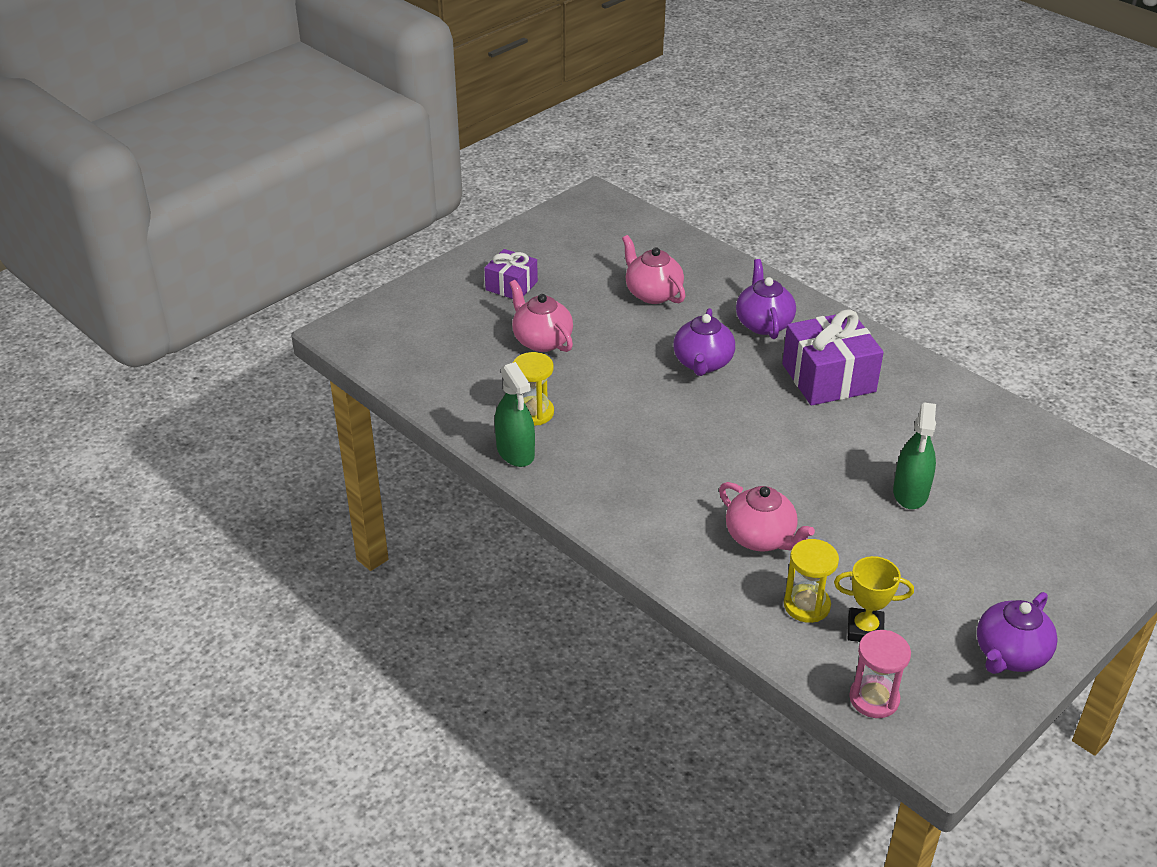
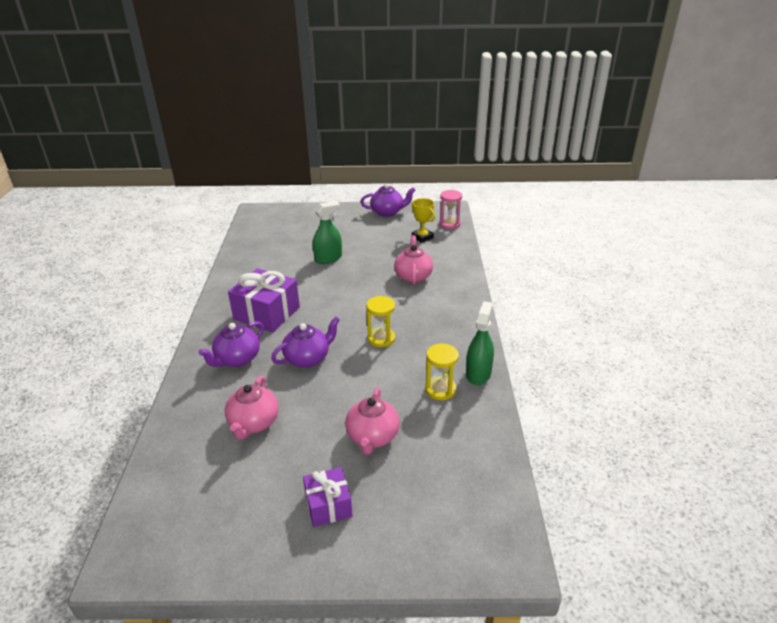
camera: 135 degrees left, 5 degrees down
yellow hourglass [784,539,839,623] -> yellow hourglass moved to [366,296,395,347]

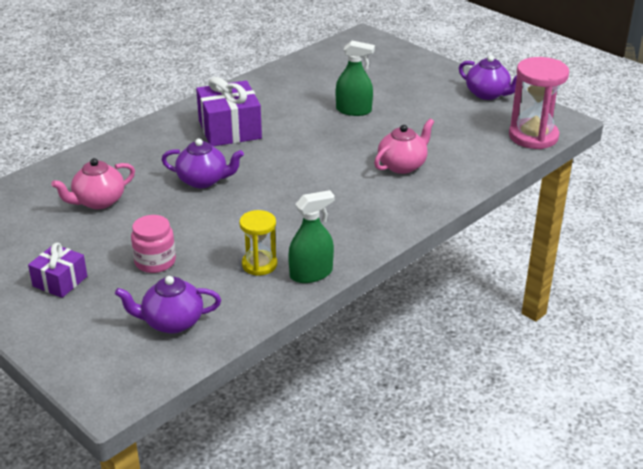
camera: 45 degrees right, 0 degrees up
purple teapot [198,321,264,367] -> purple teapot moved to [115,276,221,333]
pink teapot [345,388,399,455] -> pink jar [131,215,176,273]
yellow hourglass [366,296,395,347] -> none
yellow trophy [412,198,435,243] -> none
pink hourglass [439,190,462,229] -> pink hourglass [509,57,569,149], size x1.67

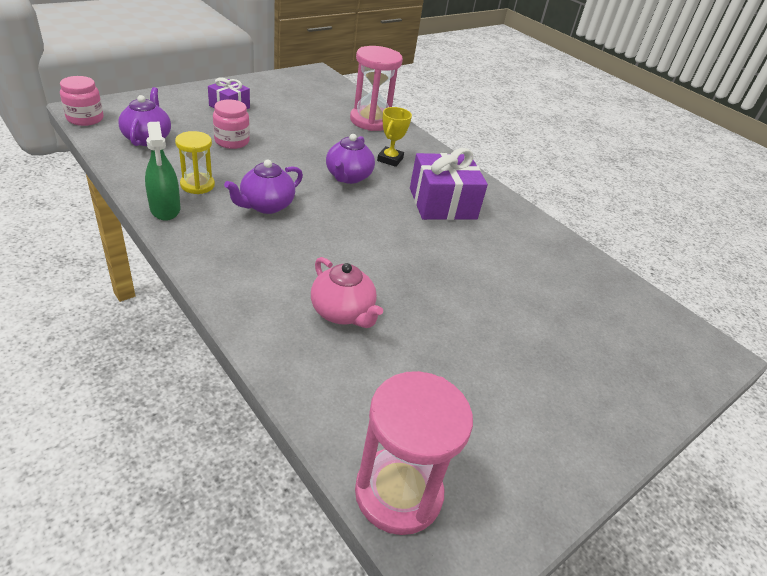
camera: 90 degrees right, 5 degrees up
pink teapot [51,158,135,209] -> none
green spray bottle [336,41,375,116] -> none
purple teapot [459,55,517,100] -> purple teapot moved to [224,159,303,214]
none -> pink jar [60,76,103,126]
none -> pink hourglass [350,46,403,131]
none -> yellow trophy [377,107,412,167]

